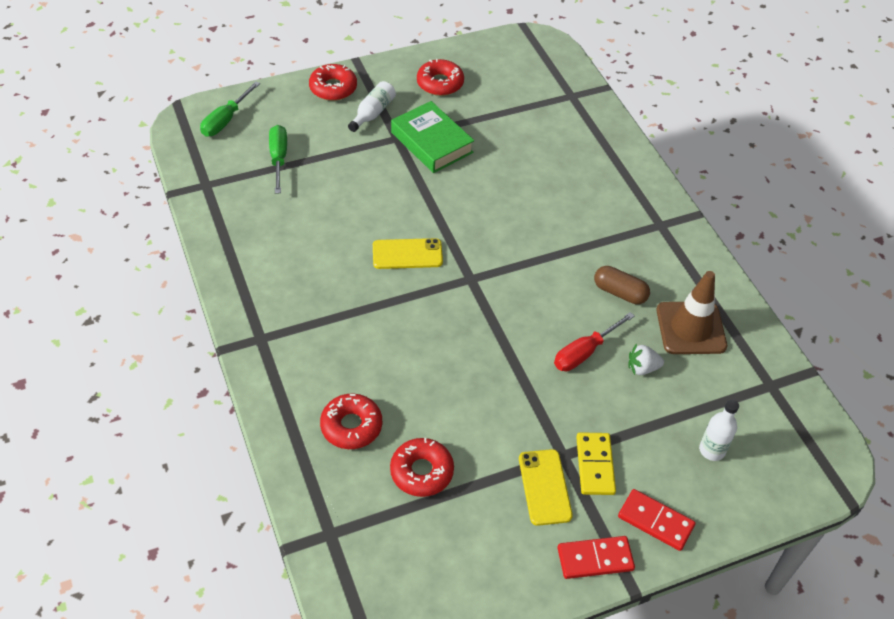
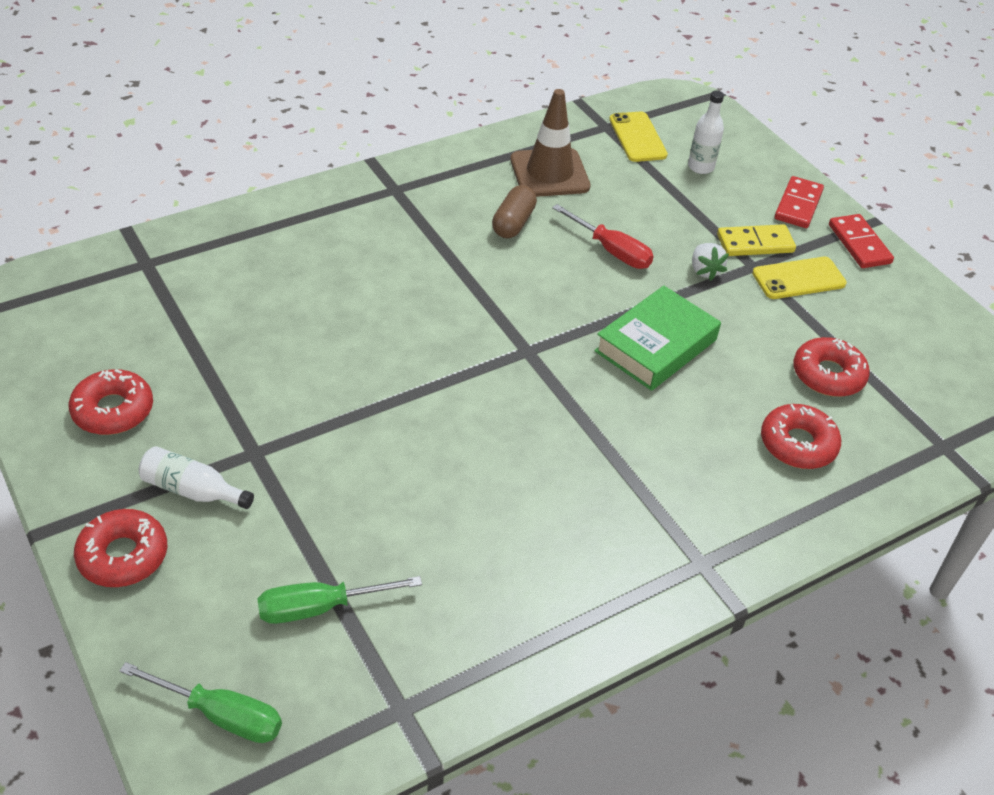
camera: 100 degrees left, 5 degrees down
yellow phone [373,238,443,269] -> yellow phone moved to [609,112,668,162]
green book [391,101,474,173] -> green book moved to [594,286,721,391]
white strawberry [628,344,664,375] -> white strawberry moved to [692,243,729,281]

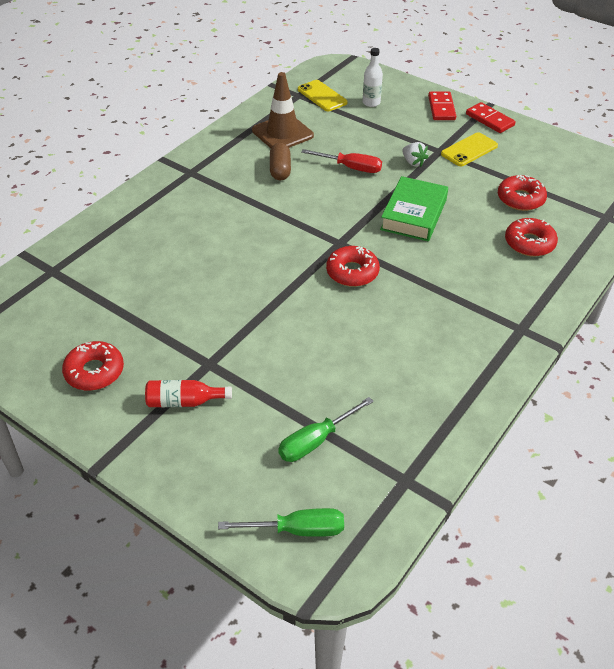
camera: 20 degrees left, 0 degrees up
red donut [74,509,167,587] -> red donut moved to [326,246,380,287]
white bottle [139,446,254,509] -> red bottle [145,380,232,407]
yellow domino [717,224,796,256] -> none

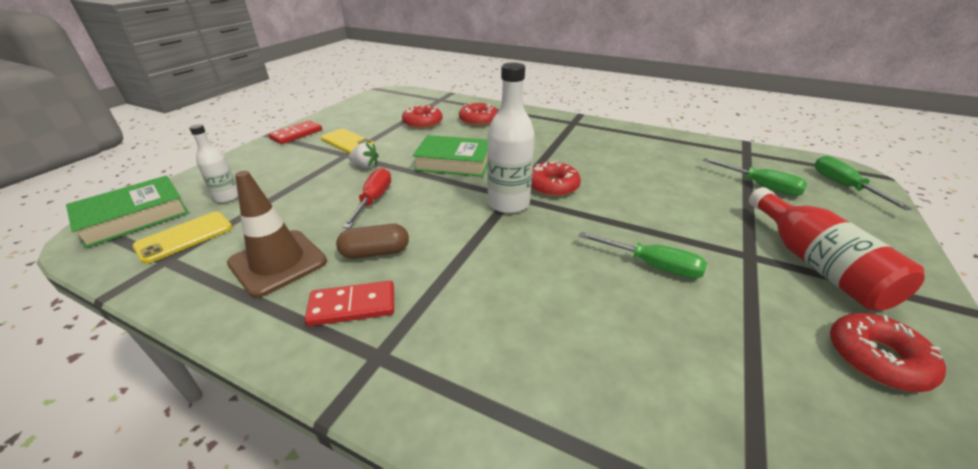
camera: 100 degrees left, 10 degrees down
red bottle [145,380,232,407] -> red bottle [749,187,925,310], size x1.74
white strawberry [403,142,428,167] -> white strawberry turned 60 degrees clockwise [348,142,379,168]
red domino [428,92,456,120] -> red domino moved to [305,281,394,326]
none -> green book [66,175,189,248]
none -> white bottle [487,63,535,213]
none -> green screwdriver [579,232,707,279]

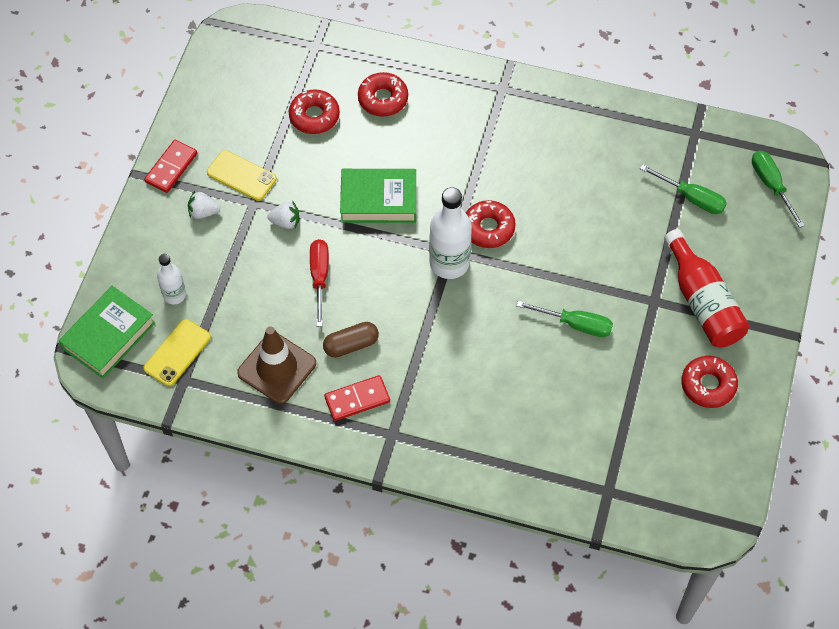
camera: 10 degrees left, 25 degrees up
none -> white strawberry [188,191,220,219]

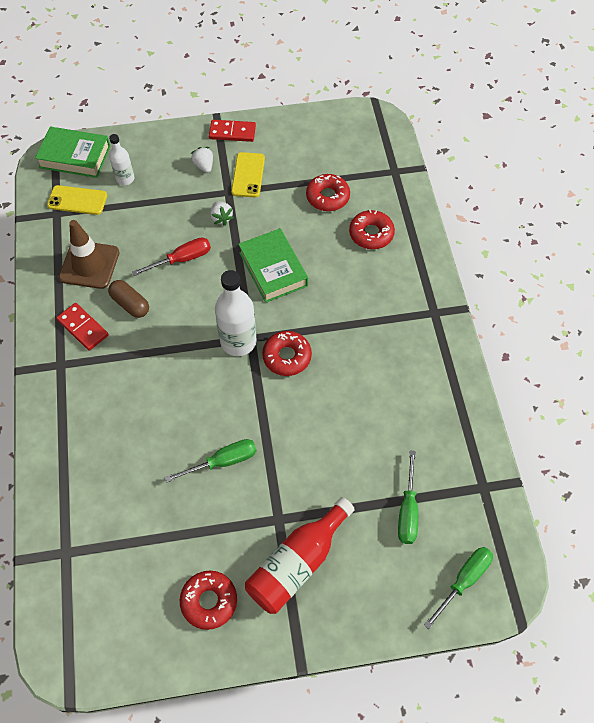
camera: 65 degrees right, 0 degrees up
green screwdriver [516,301,613,337] -> green screwdriver turned 105 degrees counterclockwise [165,439,256,482]

